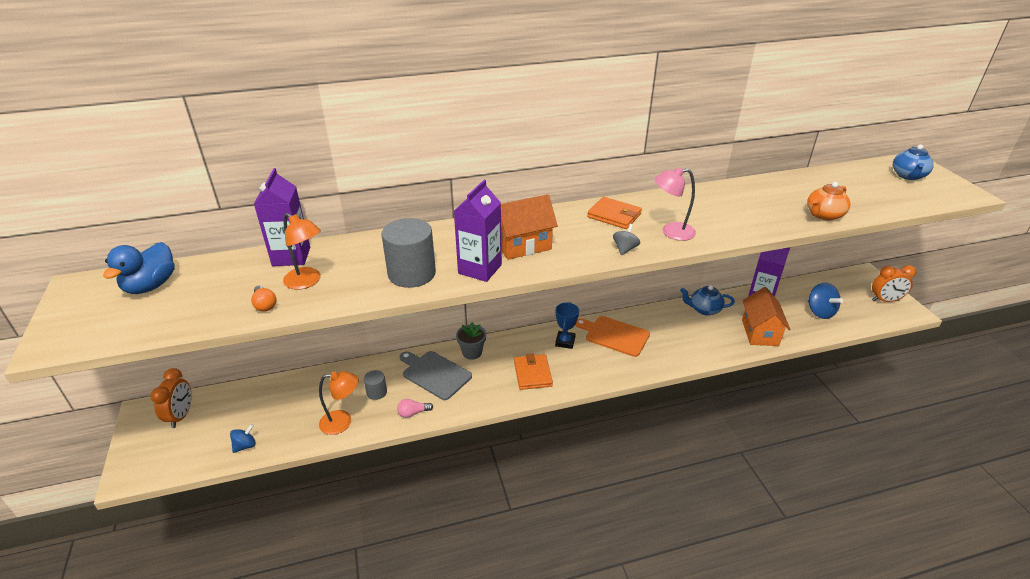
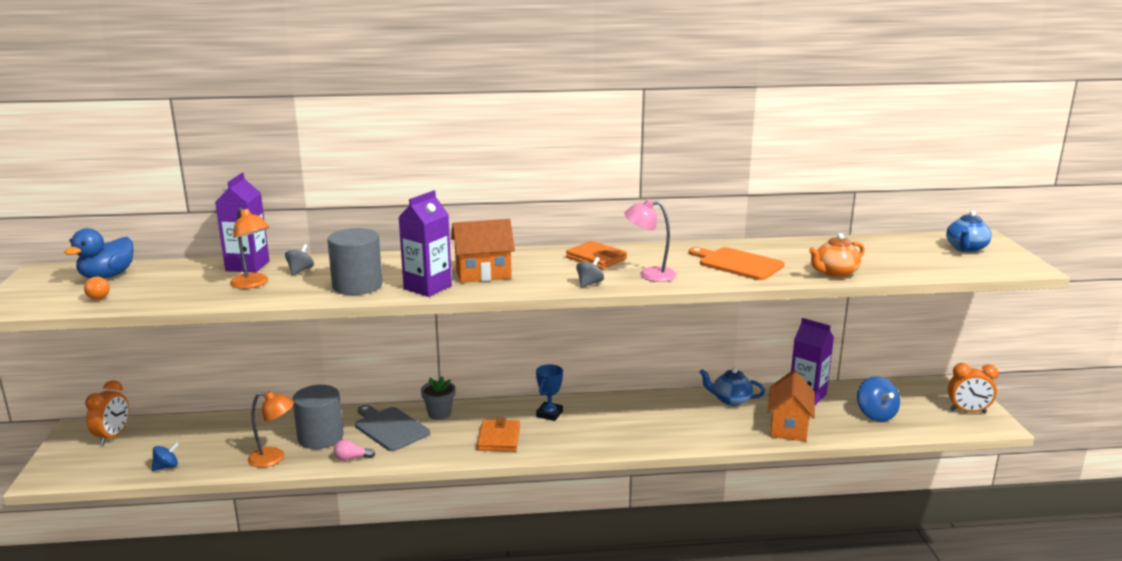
camera: 10 degrees right, 15 degrees down
orange light bulb [251,285,276,312] -> orange light bulb moved to [84,277,110,300]
grey cylinder [364,370,387,400] -> grey cylinder [293,385,343,449], size x1.98
orange cutting board [575,316,650,357] -> orange cutting board moved to [689,247,785,280]
none -> grey spinning top [285,244,314,275]

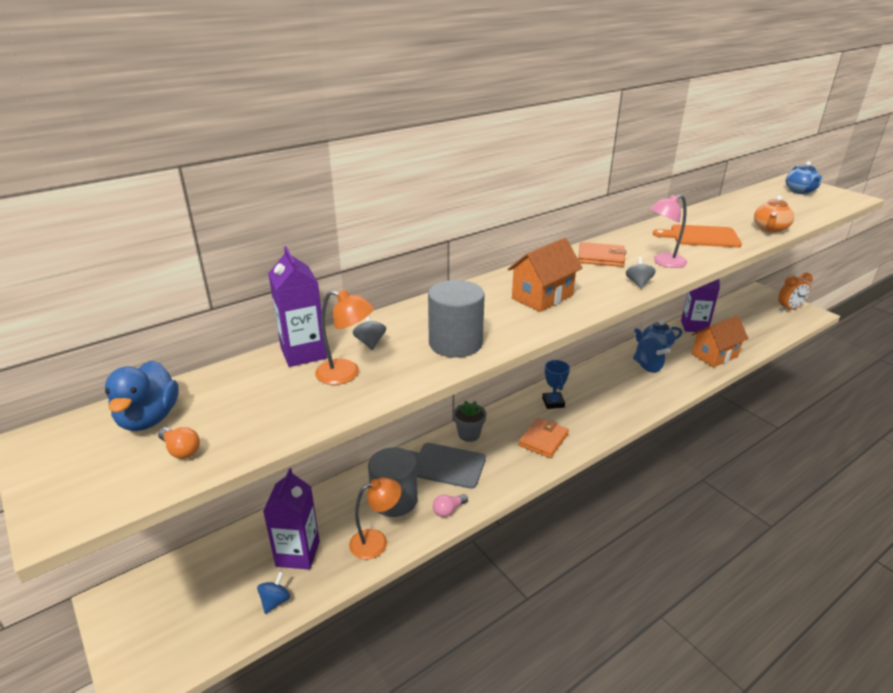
camera: 30 degrees left, 10 degrees up
orange clock [85,380,129,445] -> none
purple carton [398,190,452,297] -> purple carton moved to [263,468,320,570]
orange wallet [477,418,520,451] -> orange wallet turned 60 degrees clockwise [518,418,569,458]
orange house [768,370,815,442] -> orange house turned 75 degrees clockwise [692,316,749,367]
blue spinning top [857,376,900,422] -> blue spinning top moved to [633,336,670,373]

